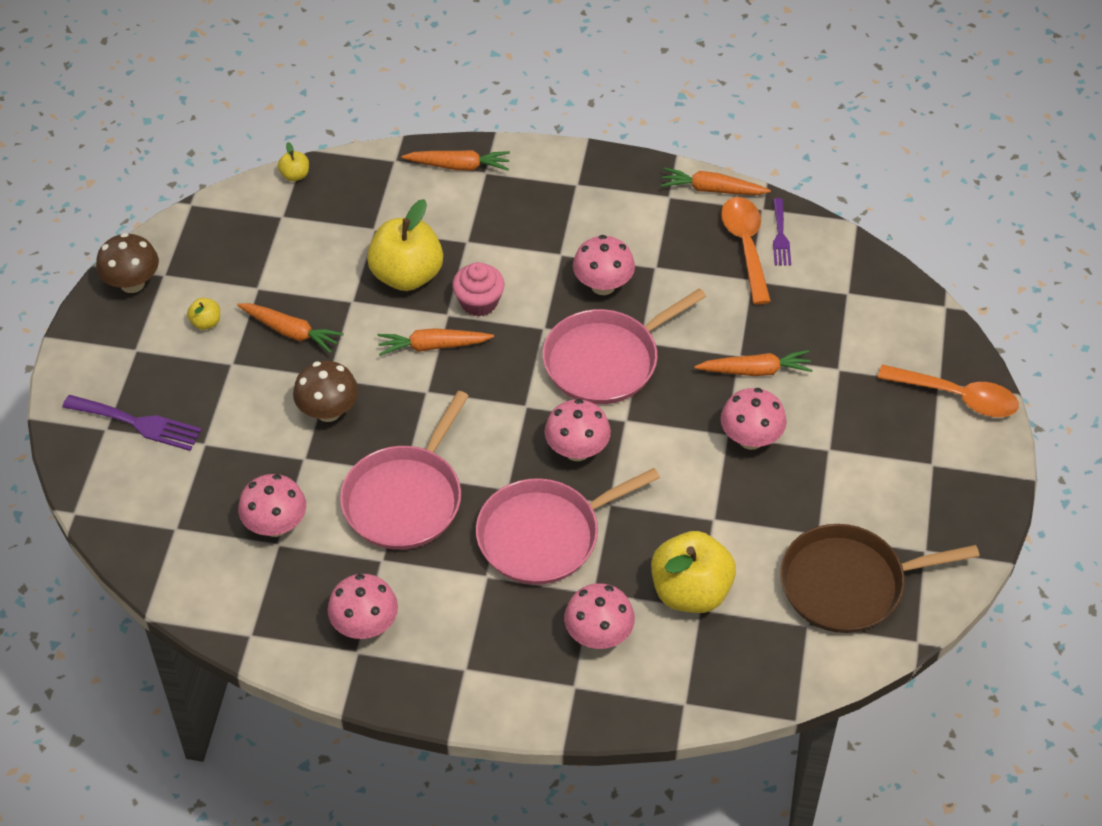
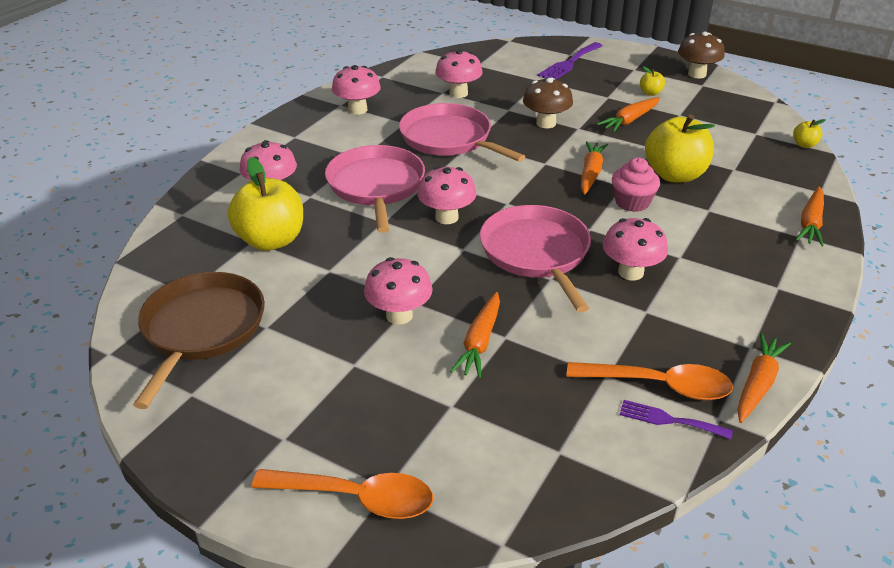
camera: 110 degrees right, 15 degrees down
orange spoon [878,364,1019,417] -> orange spoon turned 120 degrees counterclockwise [252,469,433,519]

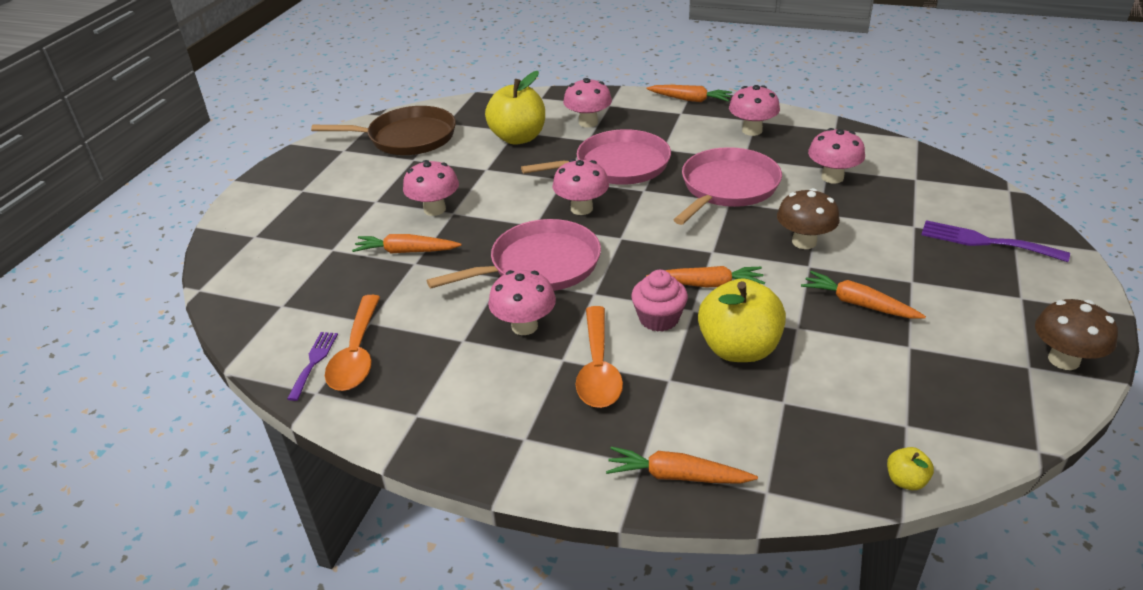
camera: 80 degrees right, 0 degrees up
orange spoon [252,469,433,519] -> orange spoon moved to [576,306,623,408]
yellow apple [640,66,665,96] -> none
orange carrot [737,333,791,423] -> orange carrot moved to [646,85,732,102]

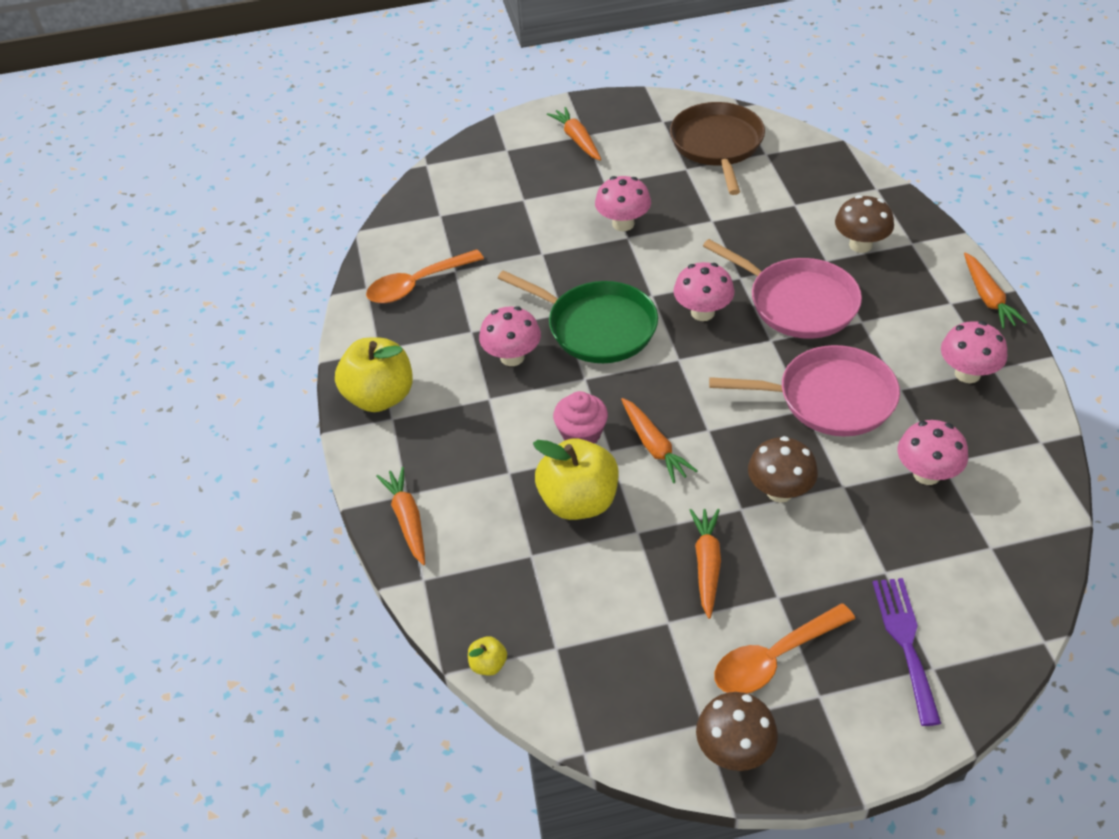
camera: 60 degrees right, 10 degrees up
purple fork [287,332,338,401] -> none
brown pan [311,106,456,155] -> brown pan turned 150 degrees counterclockwise [670,102,765,195]
orange carrot [352,234,462,253] -> orange carrot moved to [547,107,601,161]
pink pan [427,219,601,291] -> green pan [498,270,658,363]
yellow apple [485,71,545,145] -> yellow apple moved to [335,338,413,412]
pink mushroom [563,78,612,127] -> brown mushroom [835,195,894,253]
orange spoon [576,306,623,408] -> orange spoon moved to [714,603,855,693]

